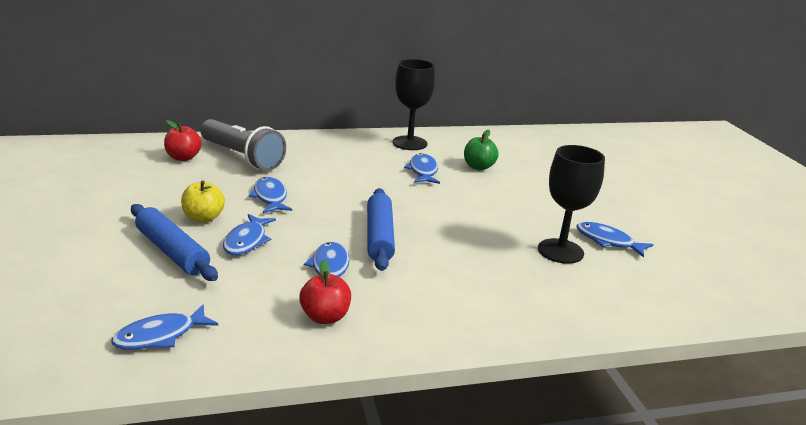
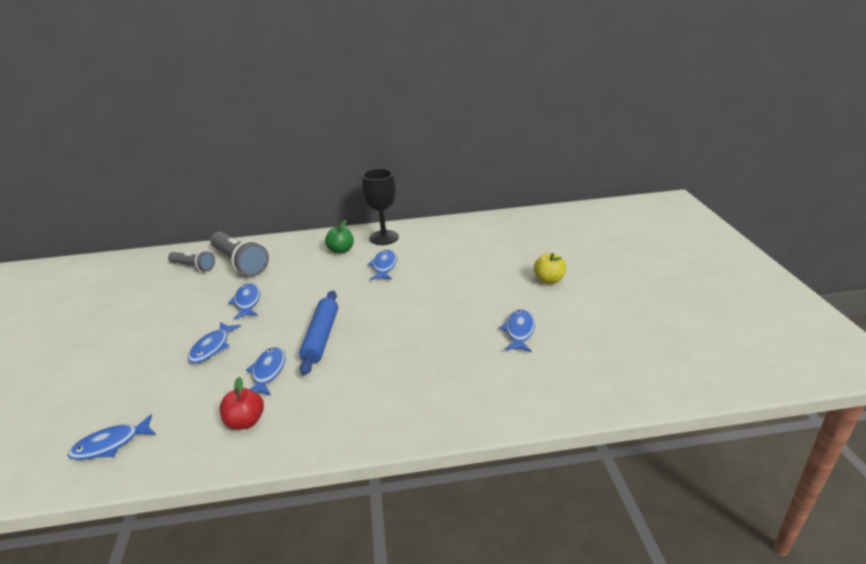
camera: 10 degrees right, 5 degrees up
blue rolling pin [131,204,218,281] -> none
red apple [164,120,202,161] -> grey flashlight [168,250,215,271]
yellow apple [181,180,225,223] -> yellow apple moved to [534,253,566,284]
green apple [464,130,499,170] -> green apple moved to [325,220,354,254]
black goblet [538,145,605,264] -> none
blue fish [576,222,653,258] -> blue fish turned 60 degrees clockwise [499,309,535,352]

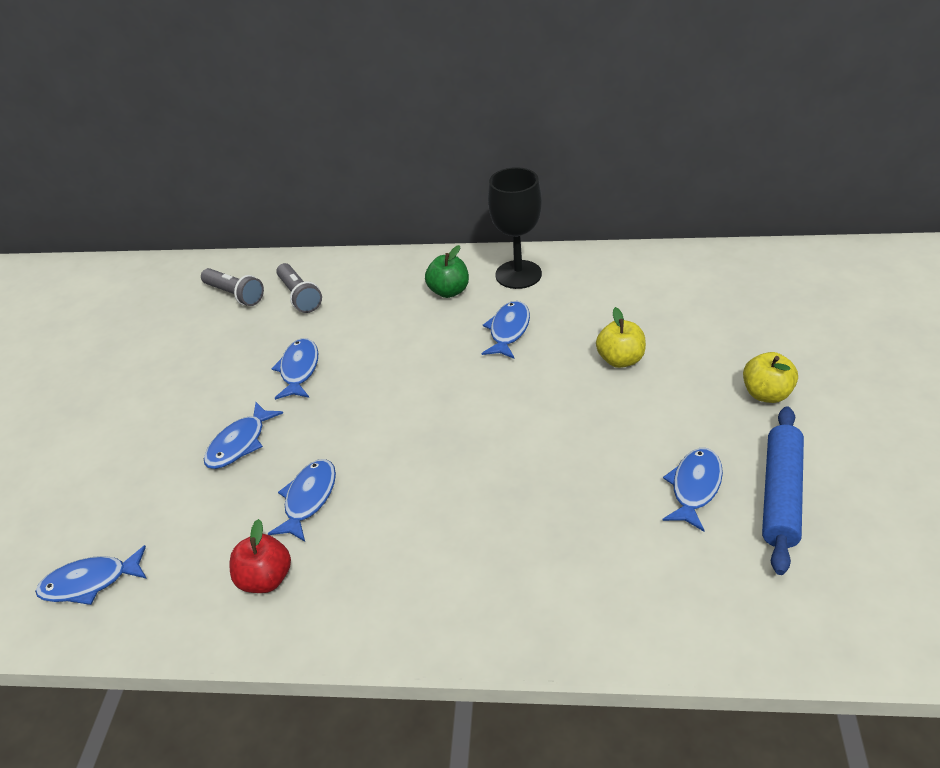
camera: 15 degrees right, 10 degrees up
grey flashlight [210,232,269,276] -> grey flashlight [276,263,322,313], size x0.60
blue rolling pin [299,291,338,375] -> blue rolling pin moved to [762,406,804,575]
none -> yellow apple [596,307,646,368]

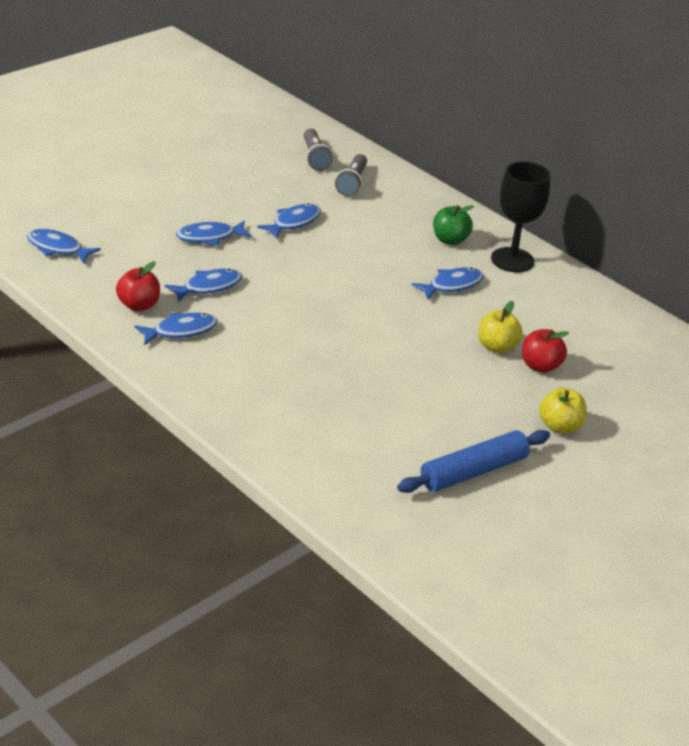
camera: 35 degrees right, 5 degrees down
blue fish [662,448,723,532] -> blue fish moved to [135,313,218,345]
none -> red apple [522,329,569,373]

